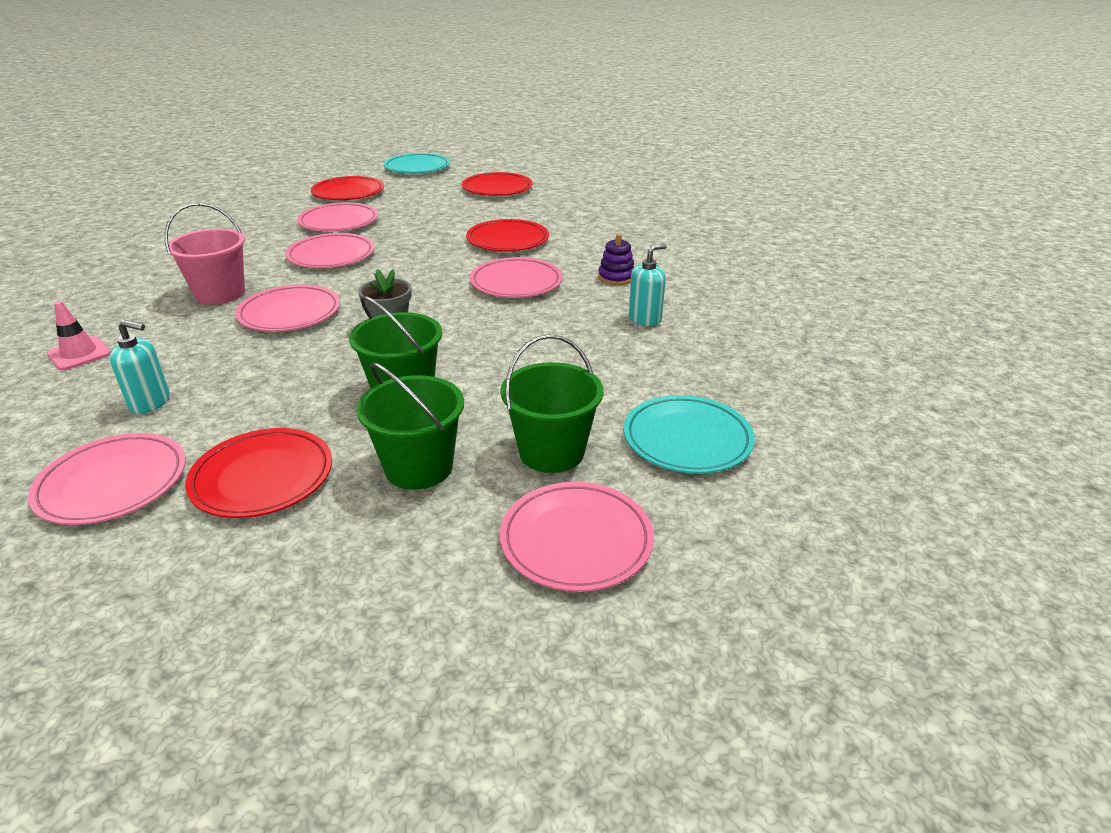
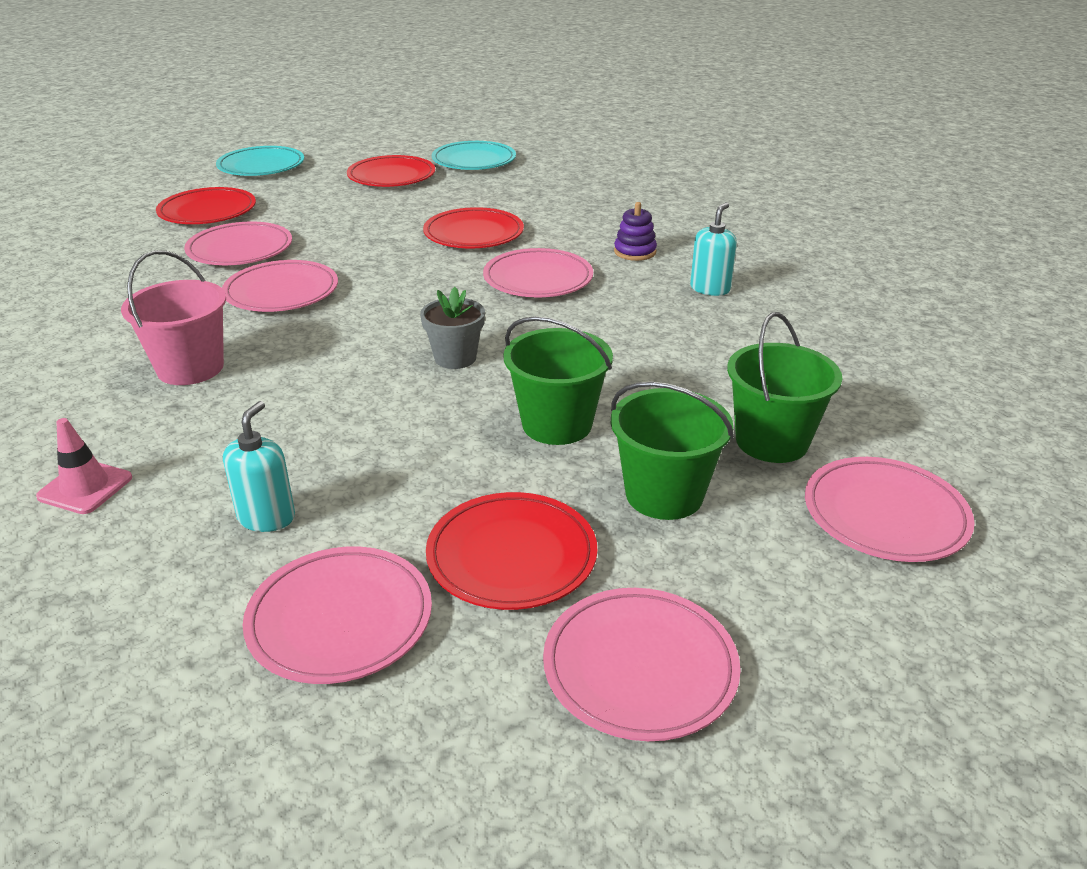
camera: 25 degrees left, 0 degrees up
turquoise soap dispenser [109,320,170,414] -> turquoise soap dispenser turned 60 degrees counterclockwise [223,401,295,532]
pink plate [235,285,340,332] -> pink plate moved to [543,588,741,741]
turquoise plate [624,395,755,474] -> turquoise plate moved to [432,141,516,170]

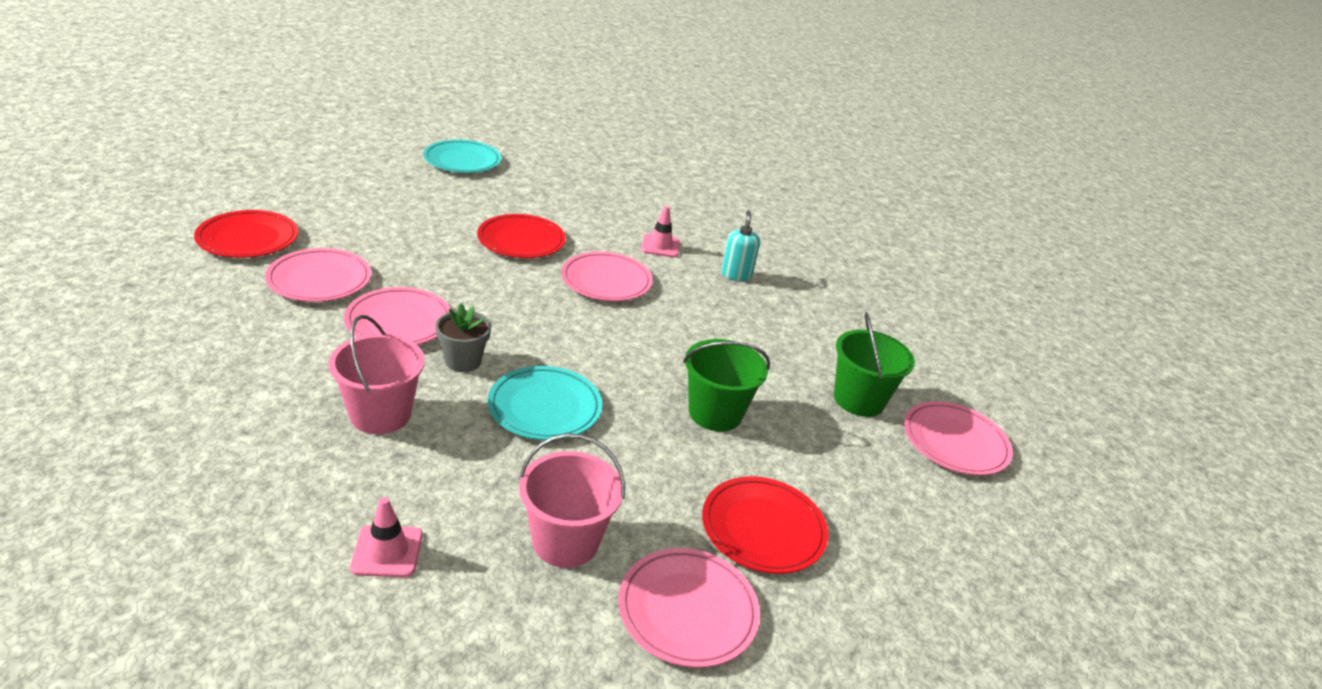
camera: 30 degrees left, 0 degrees up
turquoise plate [216,146,304,176] -> turquoise plate moved to [488,366,602,440]
turquoise soap dispenser [223,401,295,532] -> pink bucket [519,433,625,568]
red plate [347,155,435,187] -> none
grey flower pot [420,287,485,369] -> grey flower pot moved to [435,304,491,372]
pink plate [543,588,741,741] -> none
green bucket [610,382,734,520] -> none
purple stacking toy [614,202,657,261] -> pink traffic cone [641,206,680,258]

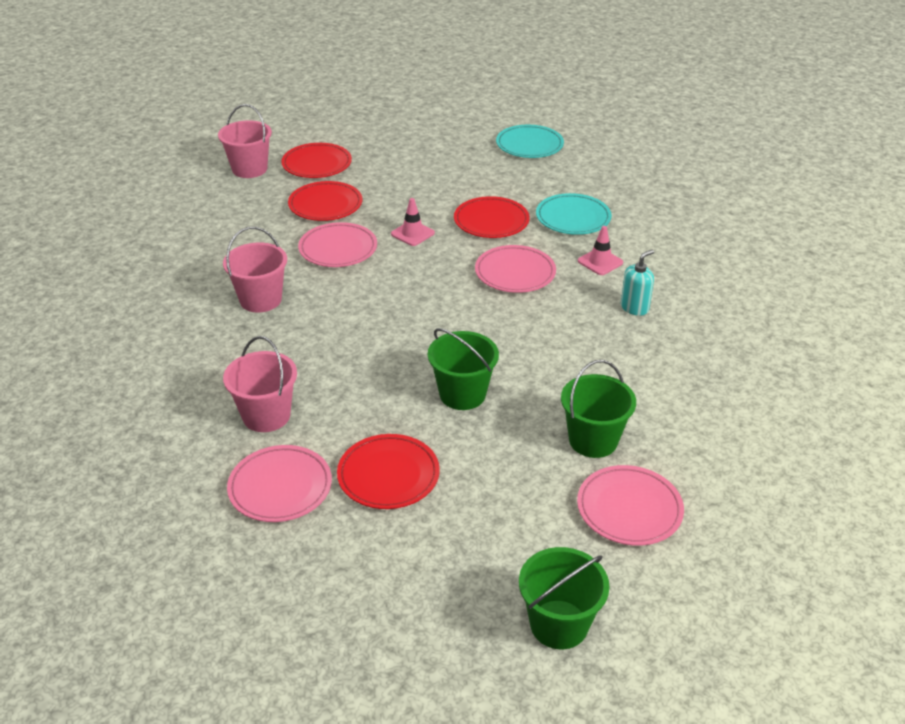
camera: 50 degrees right, 5 degrees up
pink plate [265,248,371,302] -> red plate [288,181,362,221]
pink traffic cone [350,497,423,578] -> pink traffic cone moved to [391,198,435,246]
grey flower pot [435,304,491,372] -> none
turquoise plate [488,366,602,440] -> turquoise plate moved to [536,193,612,235]
none -> pink bucket [218,104,272,178]
none -> green bucket [519,547,610,649]

